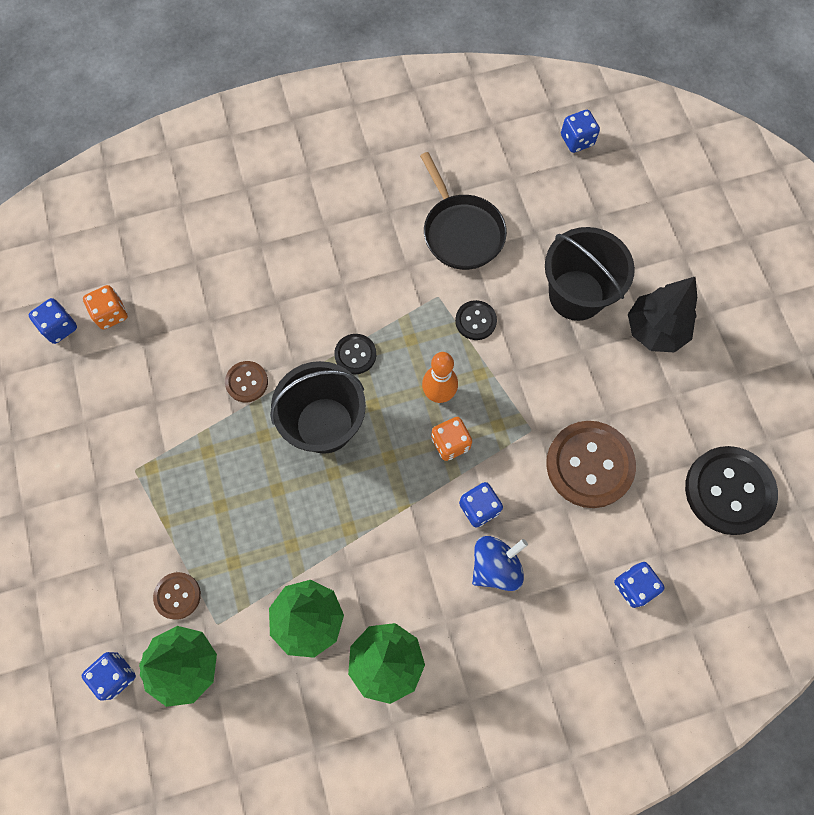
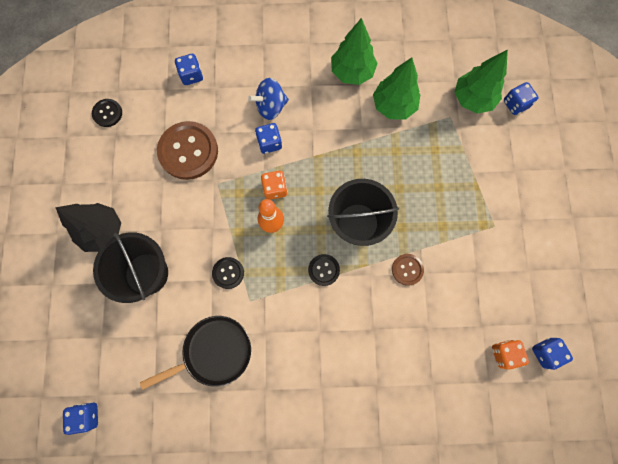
camera: 165 degrees left, 5 degrees up
brown button [153,572,201,620] -> none
black pan [420,152,507,270] -> black pan turned 75 degrees clockwise [140,316,251,390]
black button [685,446,778,535] -> black button [92,99,122,127], size x0.50

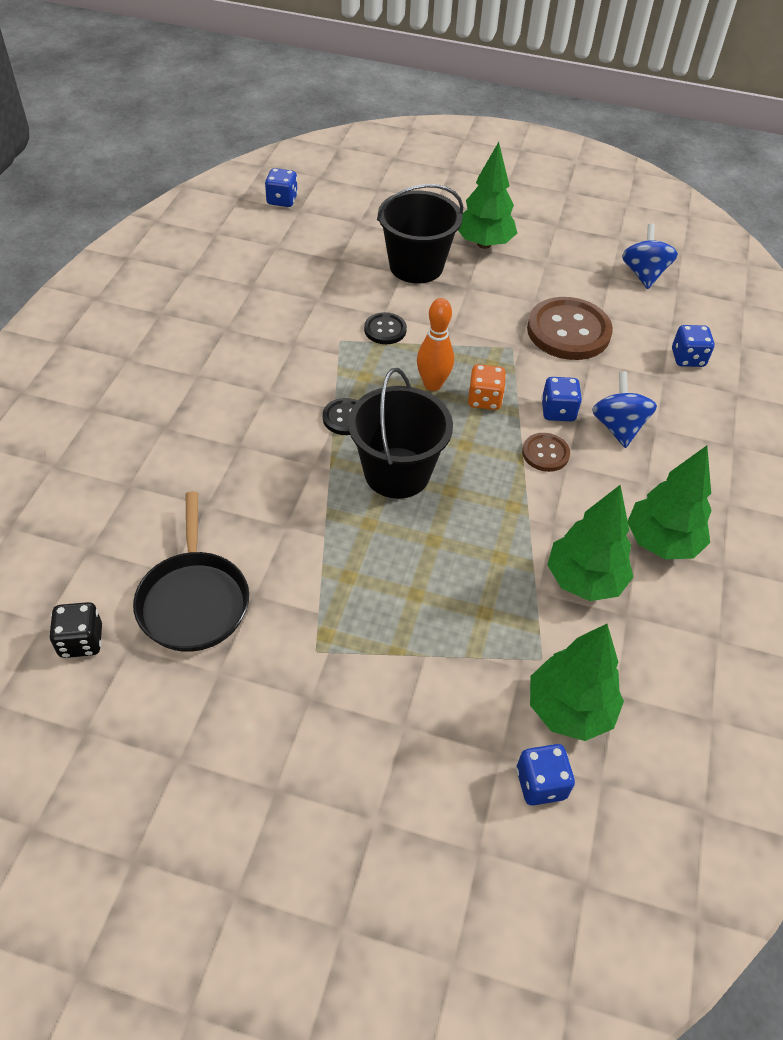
camera: 105 degrees right, 25 degrees down
black tree [55,203,121,252] -> green tree [458,142,517,249]
black button [92,99,122,127] -> blue spinning top [622,223,678,289]
black pan [140,316,251,390] -> black pan moved to [133,491,249,652]
brown button [392,254,424,286] -> brown button moved to [522,433,570,472]
orange dice [492,340,529,370] -> none
blue dice [532,338,573,370] -> black dice [49,602,102,658]

